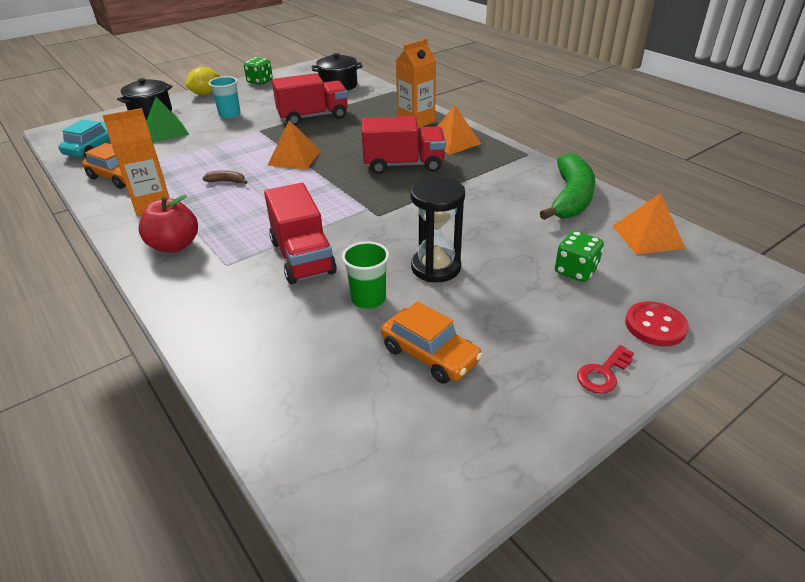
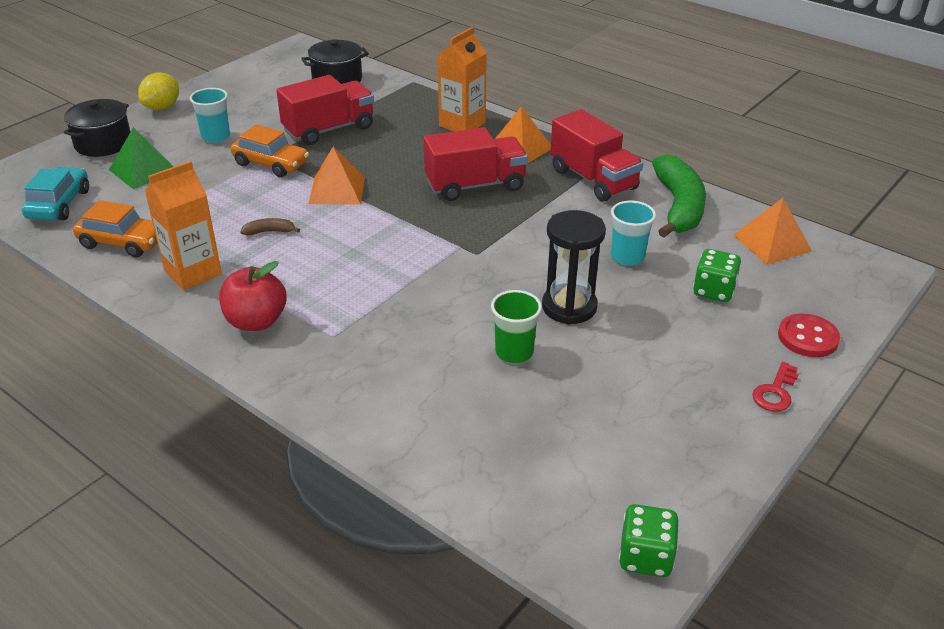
camera: 15 degrees left, 0 degrees up
green dice [244,57,273,85] -> green dice moved to [619,504,679,577]
red truck [264,183,337,284] -> red truck moved to [550,109,643,202]
orange car [381,301,483,384] -> orange car moved to [231,124,309,177]
none -> turquoise cup [611,201,656,266]

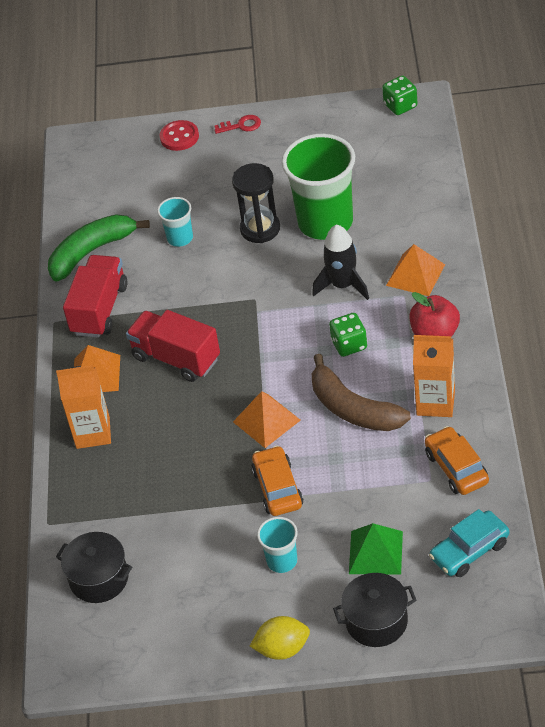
camera: 125 degrees left, 10 degrees up
brown banana [240,218,300,235] -> brown banana [312,354,411,431], size x2.46
red truck [276,75,374,145] -> none
green cup [491,290,542,363] -> green cup [282,134,355,240], size x2.10
green dice [693,249,741,302] -> green dice moved to [329,313,367,357]
orange pyramid [733,198,812,264] -> orange pyramid moved to [386,244,445,296]
none -> black rocket [312,224,369,300]

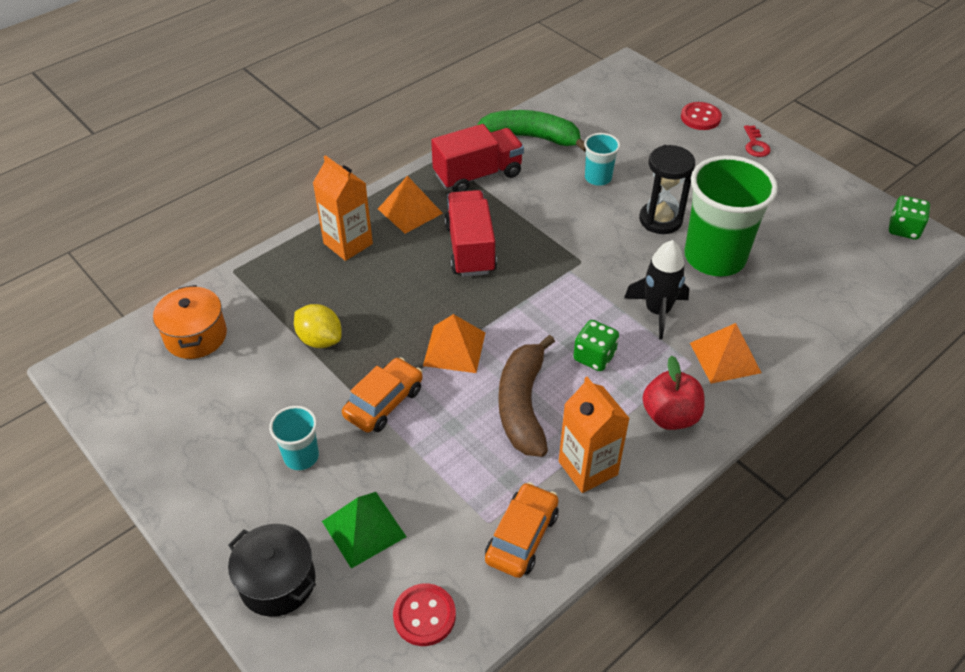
camera: 45 degrees right, 0 degrees up
black pot [56,532,132,603] -> orange pot [153,285,227,359]
red key [214,115,261,134] -> red key turned 45 degrees clockwise [744,125,771,157]
yellow lemon [250,616,310,660] -> yellow lemon moved to [294,304,342,348]
turquoise car [429,509,509,577] -> red button [393,584,456,646]

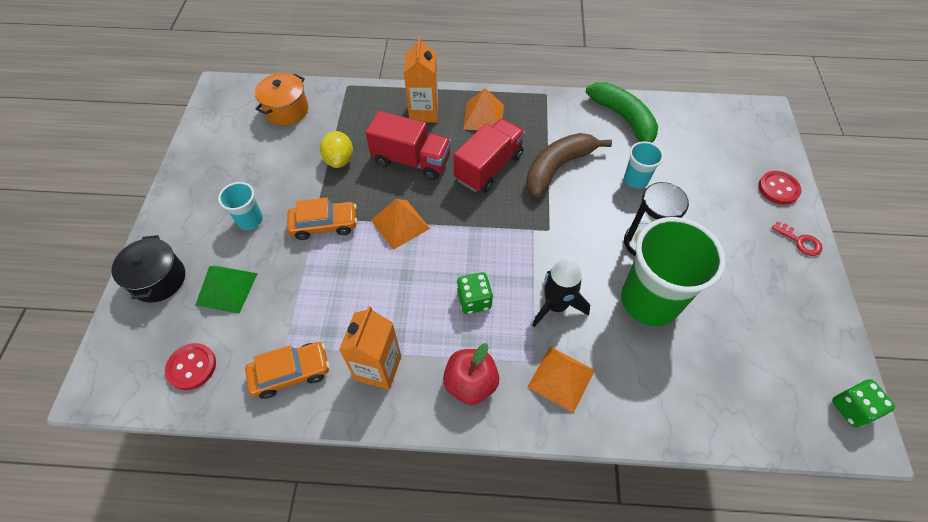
camera: 45 degrees right, 10 degrees up
red truck [431,124,524,192] -> red truck moved to [366,111,451,180]
brown banana [498,335,555,457] -> brown banana moved to [526,133,612,197]
red key [744,125,771,157] -> red key turned 90 degrees counterclockwise [772,221,822,256]

